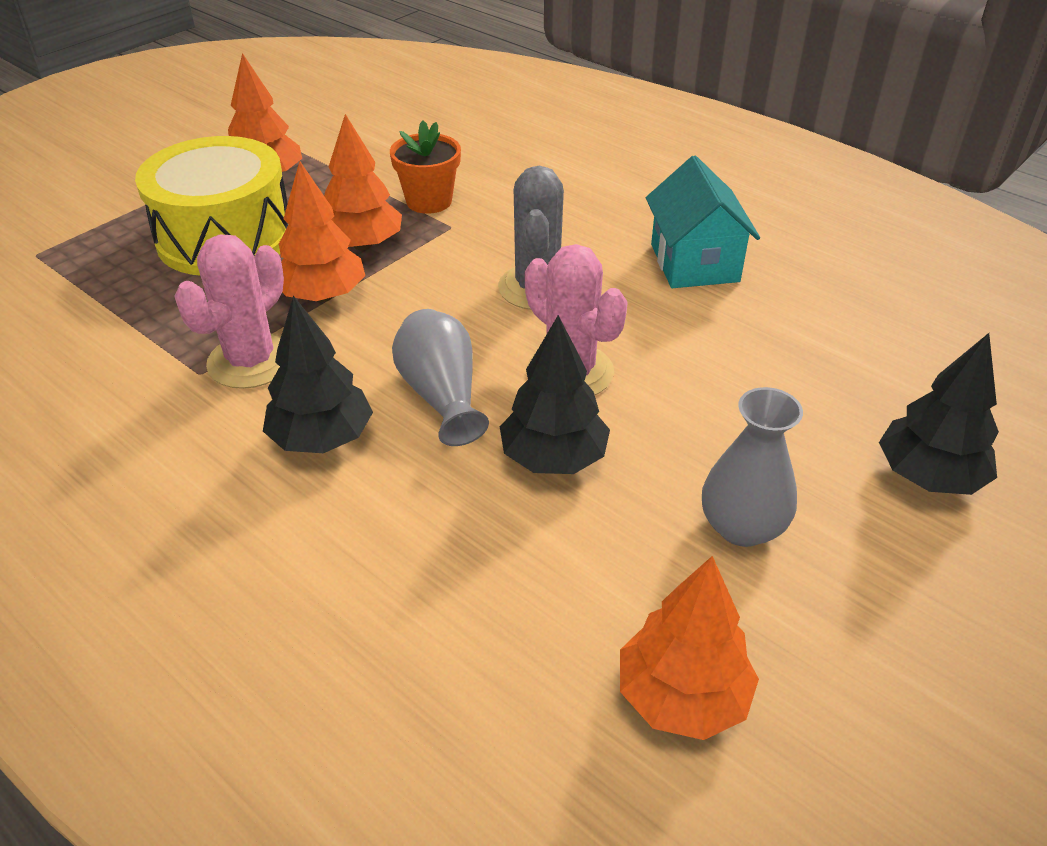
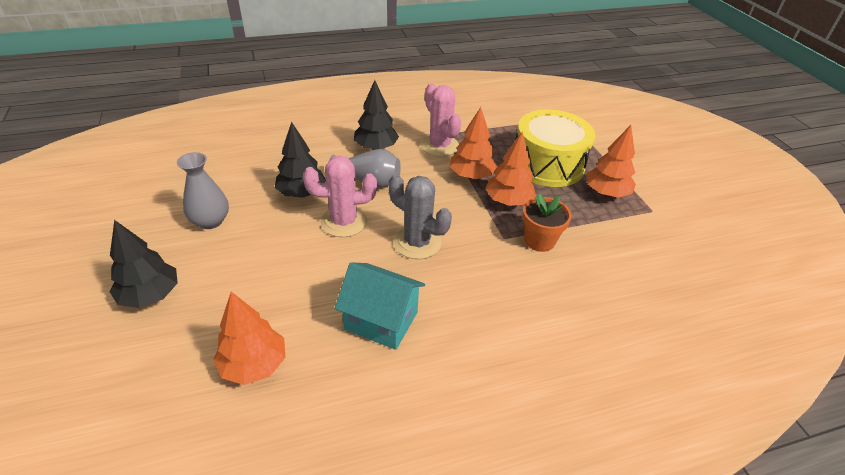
camera: 120 degrees right, 0 degrees up
orange tree [620,556,759,740] -> orange tree moved to [213,292,286,385]

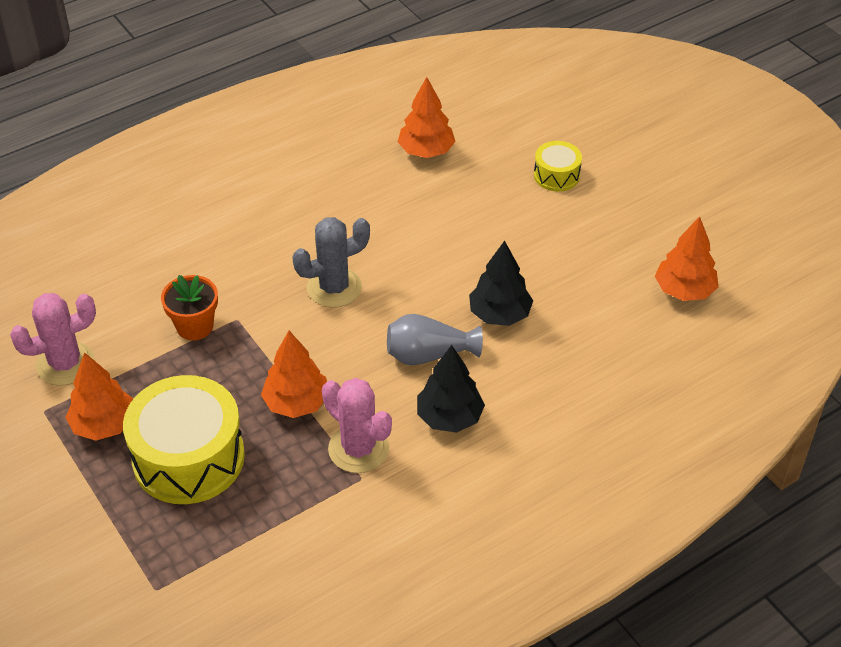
camera: 165 degrees right, 5 degrees up
black tree [109,220,178,308] -> yellow drum [534,141,582,192]
grey vase [177,152,229,229] -> none
pink cactus [303,155,377,237] -> pink cactus moved to [10,293,96,386]
turquoise house [335,262,425,350] -> none
grey cactus [389,174,452,259] -> grey cactus turned 45 degrees counterclockwise [292,217,370,308]
orange tree [485,132,536,206] -> orange tree moved to [655,216,718,301]

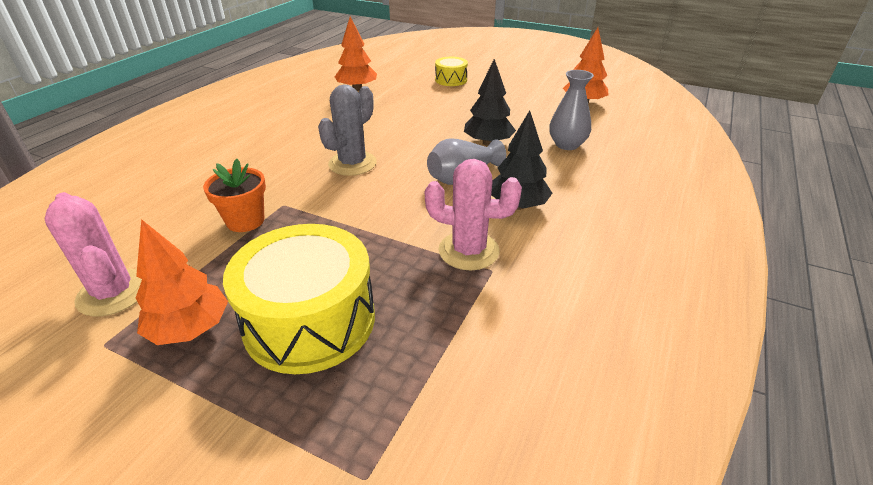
camera: 30 degrees left, 10 degrees down
pink cactus [10,293,96,386] -> pink cactus turned 75 degrees counterclockwise [45,192,142,317]
orange tree [261,331,327,418] -> none
none -> grey vase [549,70,594,150]

